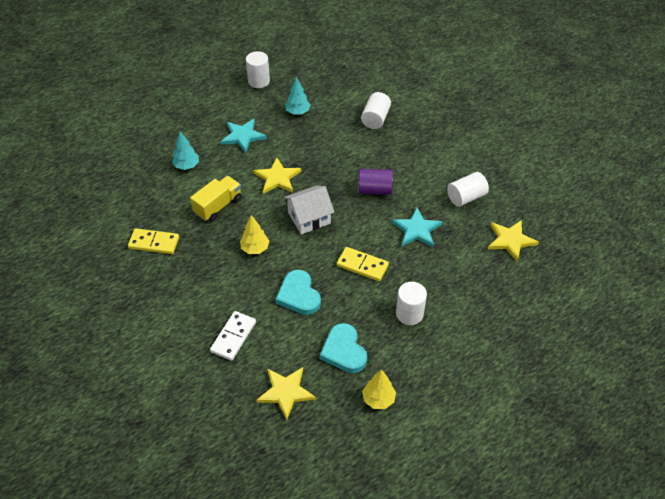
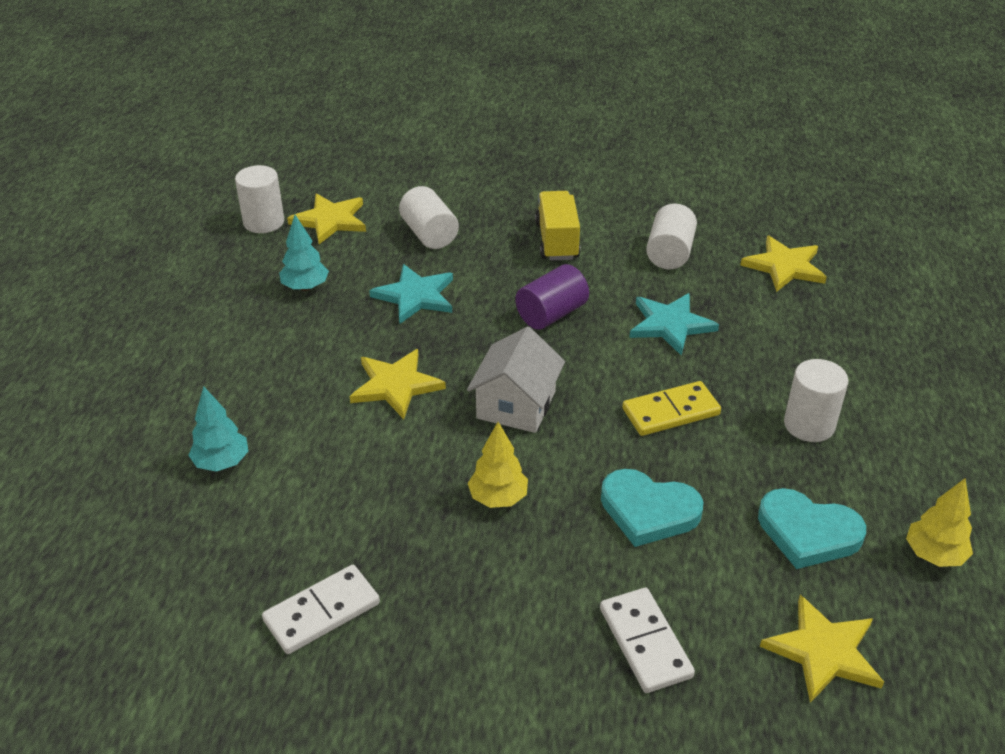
camera: 45 degrees left, 10 degrees down
yellow domino [128,228,179,254] -> white domino [262,565,380,654]
yellow truck [190,176,242,222] -> yellow truck moved to [535,191,580,261]
turquoise star [220,119,267,153] -> turquoise star moved to [369,264,453,323]
white cylinder [246,51,270,88] -> white cylinder moved to [235,165,284,233]
none -> yellow star [287,193,366,244]

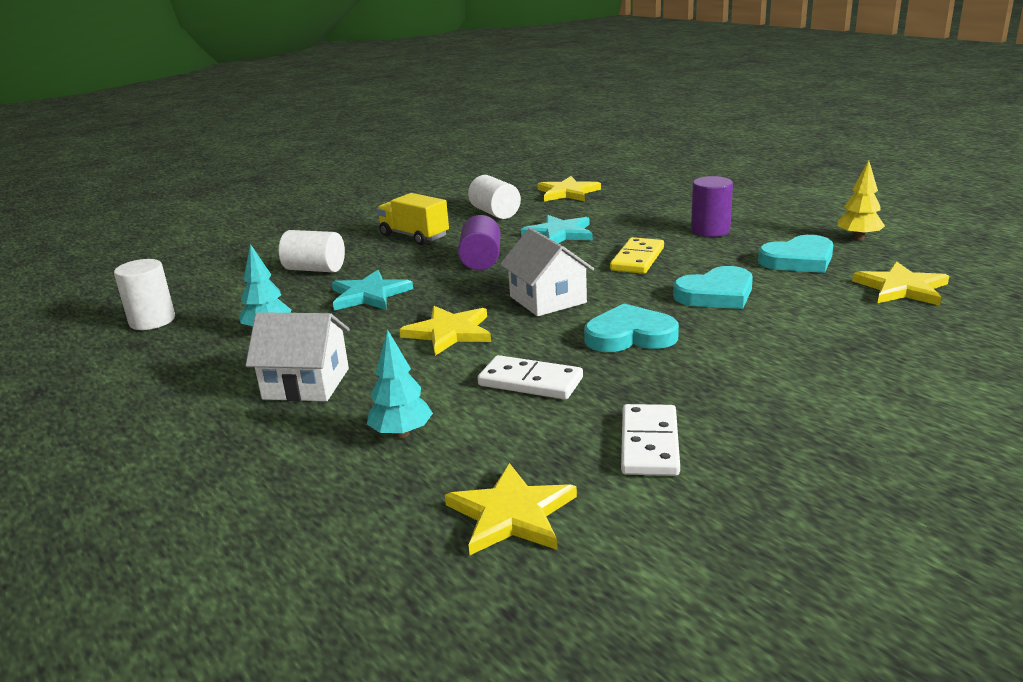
camera: 45 degrees left, 15 degrees down
yellow star [287,193,366,244] -> yellow star moved to [445,463,577,555]
yellow tree [468,422,528,508] -> turquoise heart [584,303,679,352]
white domino [600,588,695,693] -> white domino moved to [478,355,583,399]
white cylinder [784,359,848,442] -> purple cylinder [691,176,733,237]
none -> white house [246,312,350,401]

